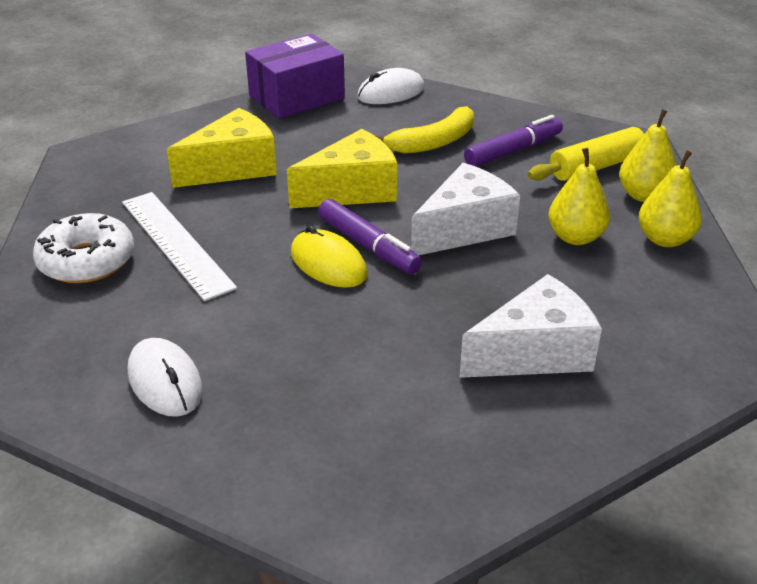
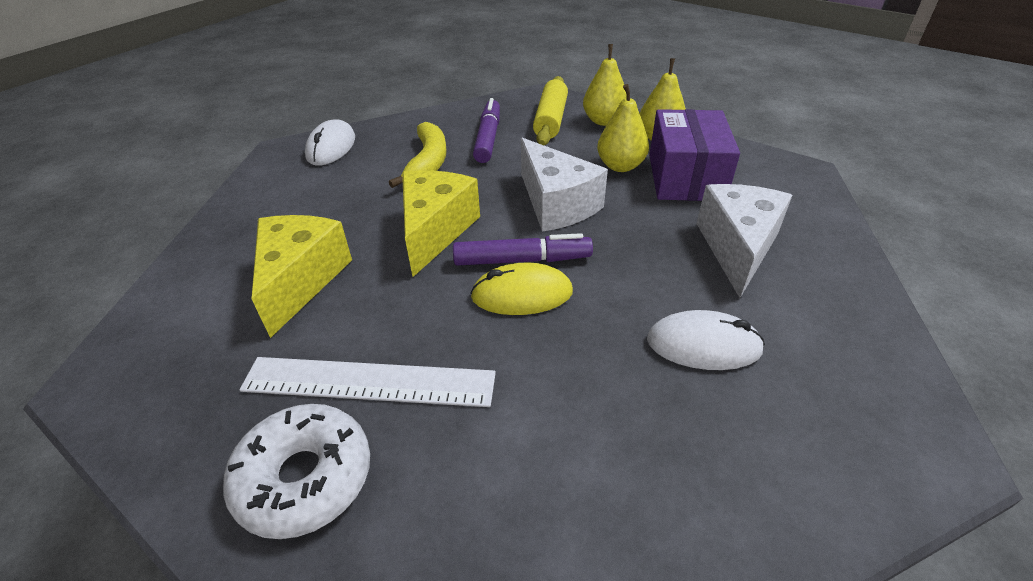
camera: 50 degrees left, 5 degrees up
white mouse [128,338,203,417] -> white mouse moved to [647,310,765,370]
purple box [245,34,345,119] -> purple box moved to [649,109,740,201]
white cheese [411,163,520,255] -> white cheese turned 150 degrees clockwise [521,138,608,232]

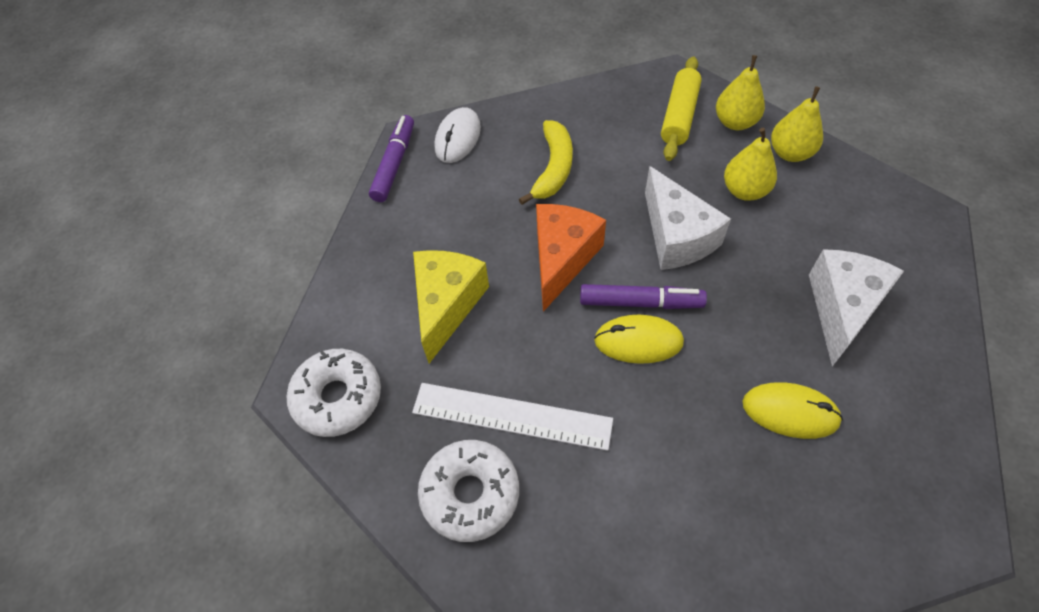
camera: 10 degrees right, 15 degrees up
yellow cheese [402,170,480,277] -> orange cheese [536,204,606,312]
purple marker [473,98,500,163] -> purple marker moved to [369,115,414,202]
white mouse [647,310,765,370] -> yellow mouse [742,382,843,439]
purple box [649,109,740,201] -> none
none -> white donut [287,349,381,437]

